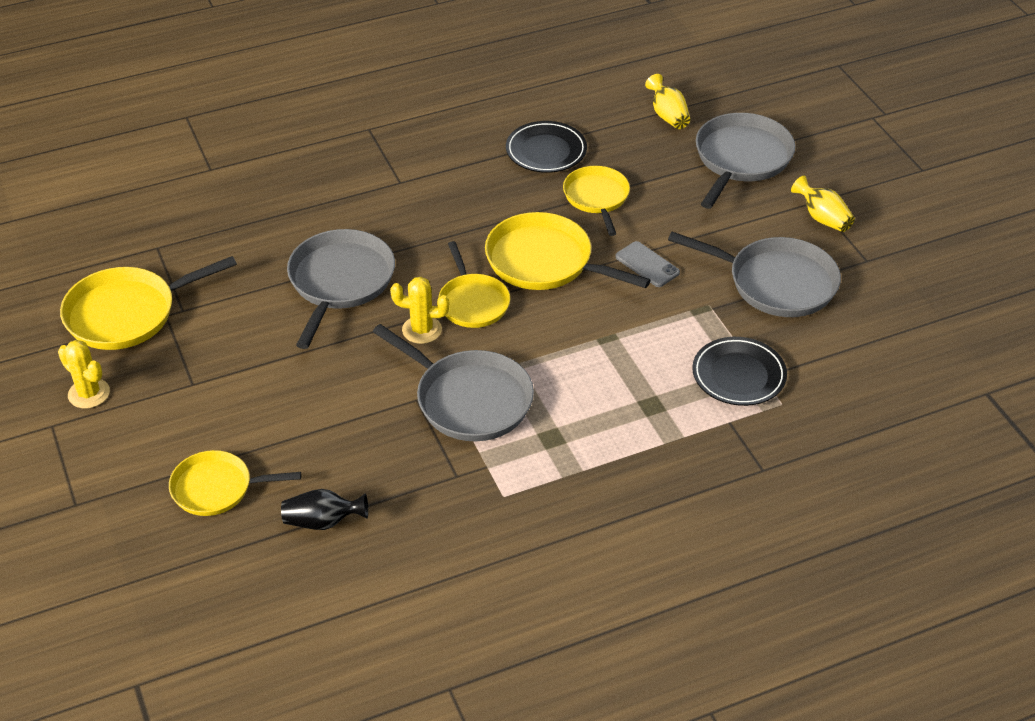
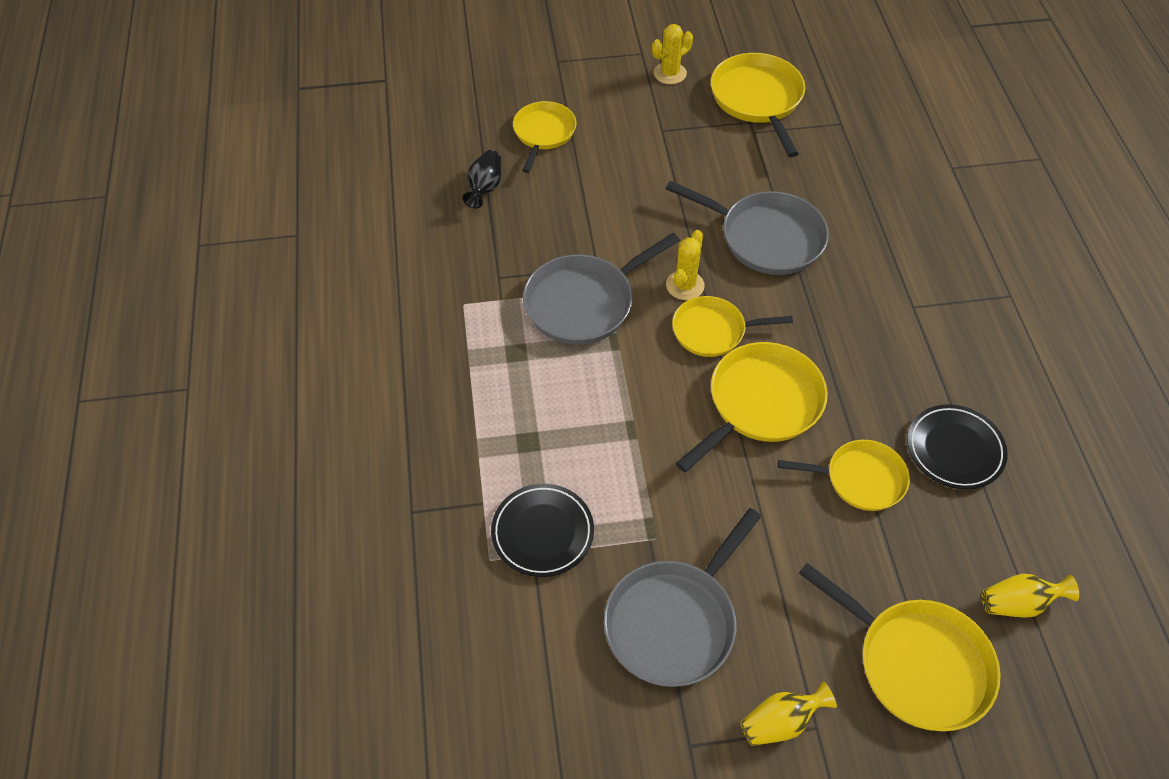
camera: 105 degrees right, 10 degrees up
grey phone [615,241,680,287] -> none
grey pan [696,113,795,209] -> yellow pan [799,563,1001,731]

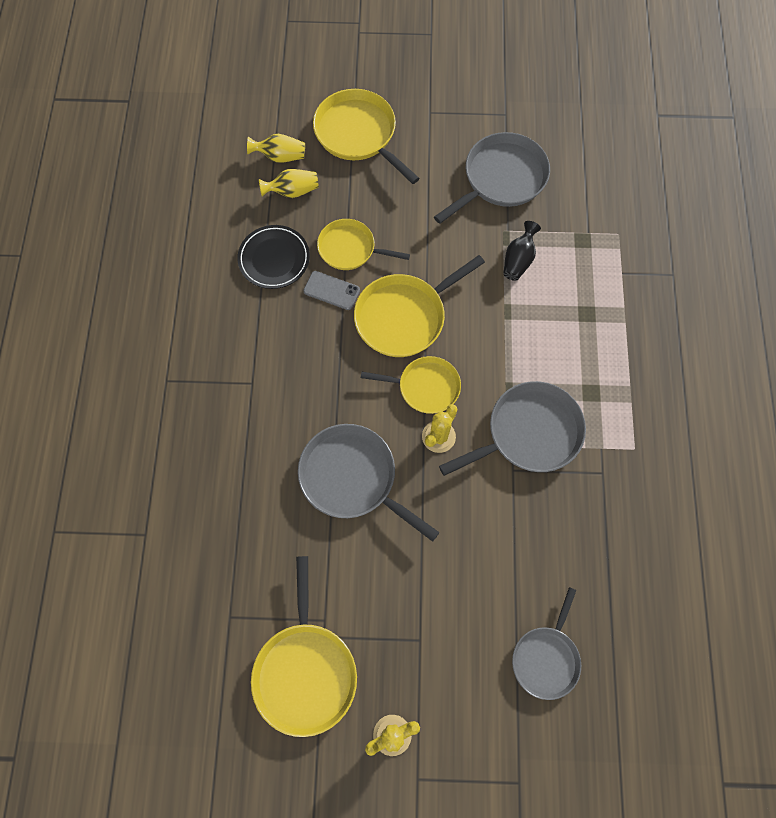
camera: 170 degrees left, 15 degrees up
black vase [463,150,501,208] -> black vase moved to [503,221,541,281]
black plate [491,484,594,577] -> none
yellow pan [513,101,576,173] -> grey pan [512,587,581,700]
yellow vase [740,681,837,746] -> yellow vase moved to [259,169,319,198]
none -> grey phone [303,271,360,310]

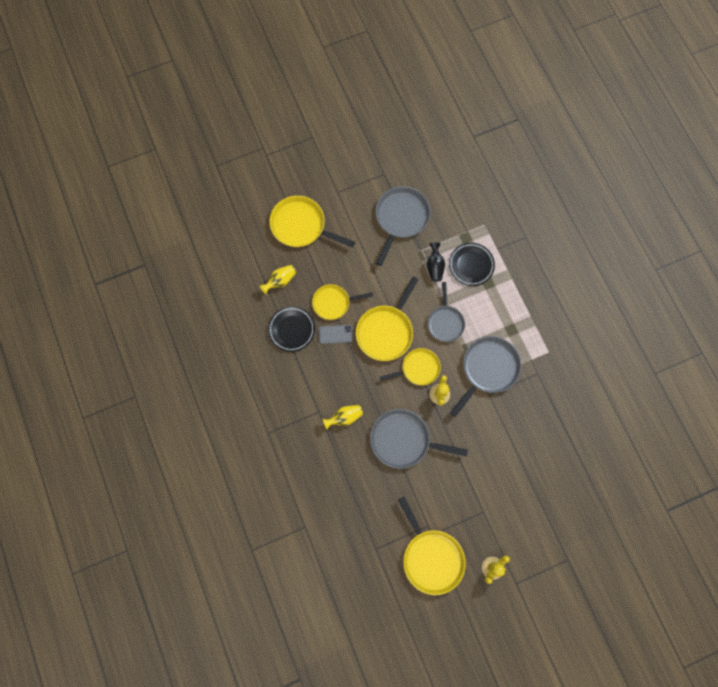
camera: 25 degrees left, 5 degrees up
yellow vase [247,134,305,163] -> yellow vase moved to [322,405,363,430]
grey pan [512,587,581,700] -> grey pan moved to [428,282,465,342]
none -> black plate [449,243,495,286]

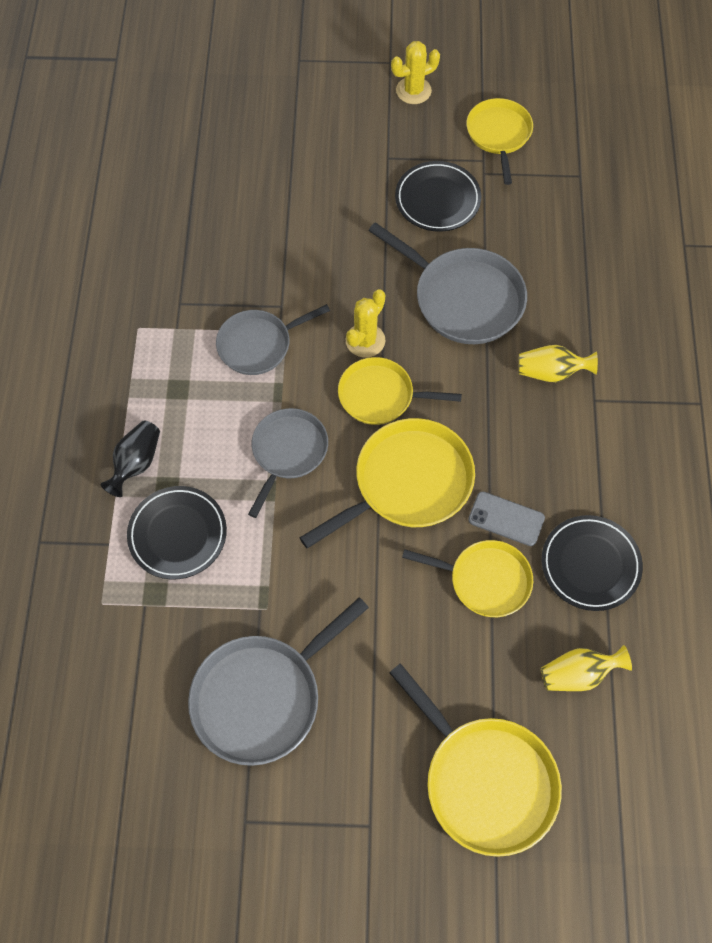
camera: 155 degrees left, 10 degrees down
yellow pan [398,497,466,595] -> yellow pan [466,98,533,185], size x0.66
black vase [427,242,445,282] -> black vase moved to [101,421,160,497]
grey pan [450,336,521,417] -> grey pan [216,304,330,375], size x0.66
none -> black plate [395,161,481,232]

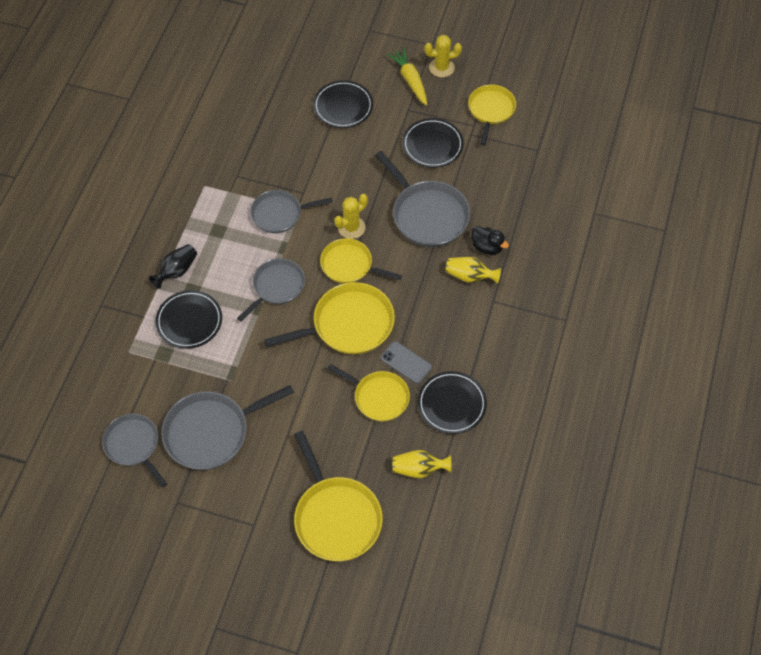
camera: 15 degrees right, 5 degrees down
none -> grey pan [102,414,167,488]
none -> black plate [313,80,373,128]
none -> yellow carrot [387,48,427,105]
none -> black duck [471,226,509,255]

